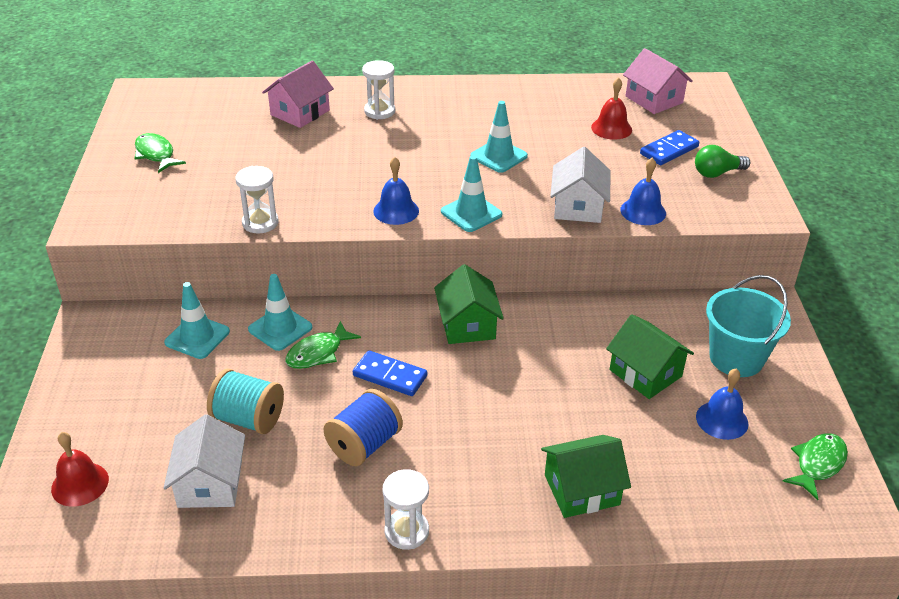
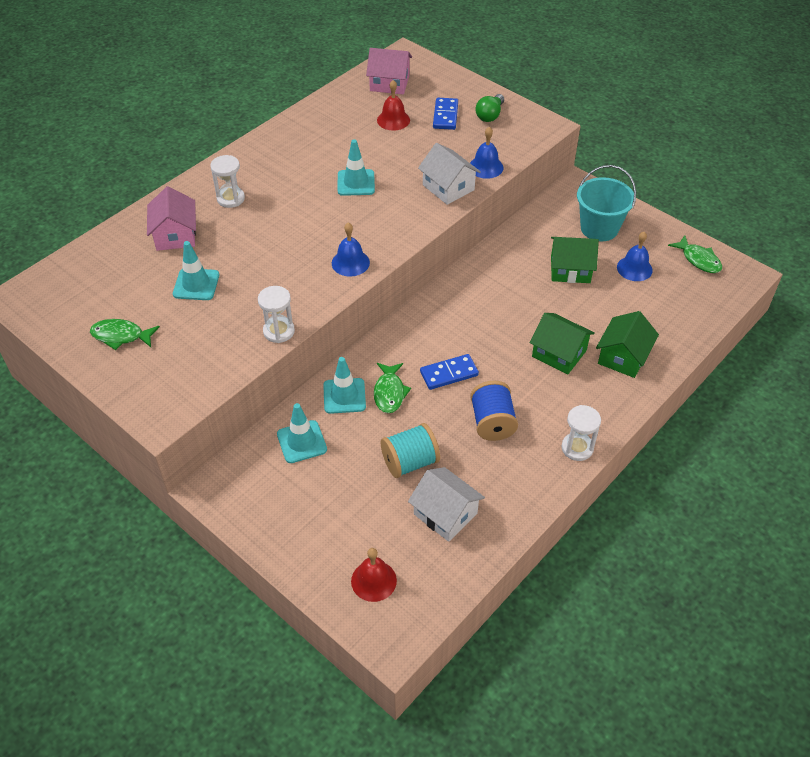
camera: 45 degrees left, 10 degrees up
green house [434,264,504,344] -> green house moved to [530,313,595,375]
turquoise traffic cone [441,155,502,232] -> turquoise traffic cone moved to [173,241,219,300]
green fish [783,433,848,500] -> green fish turned 150 degrees clockwise [668,235,722,273]

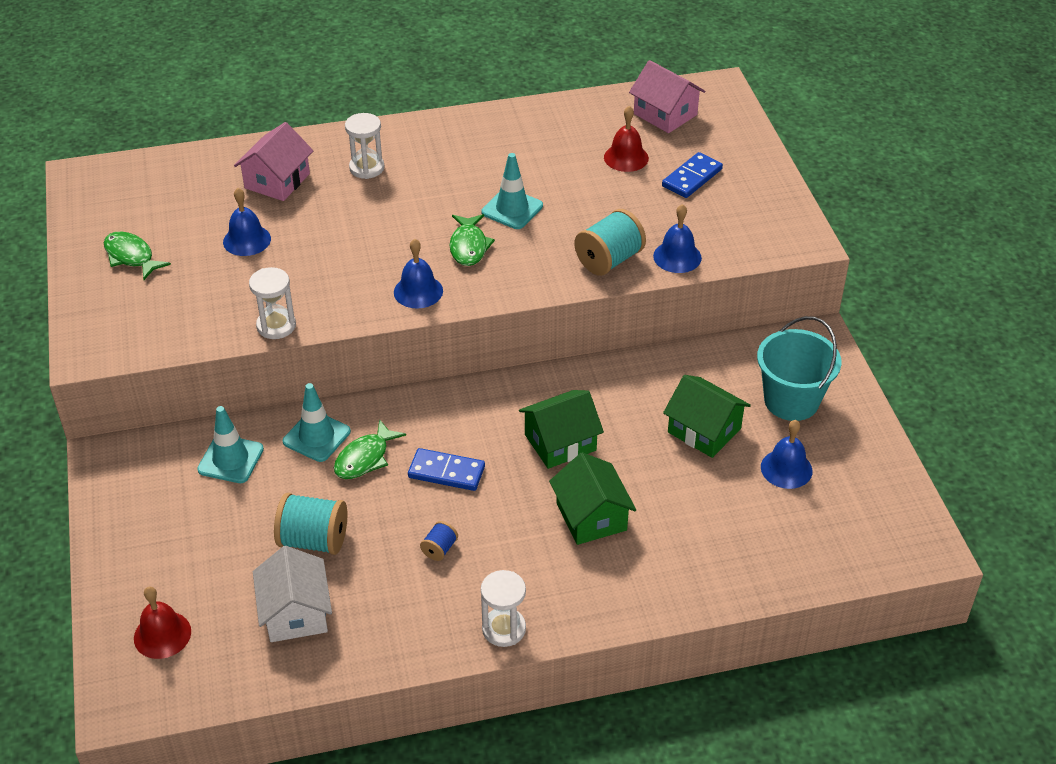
camera: 35 degrees right, 5 degrees down
turquoise traffic cone [173,241,219,300] -> blue bell [223,188,271,256]
white house [418,143,481,205] -> turquoise spool [574,209,646,276]
blue spool [470,380,518,441] -> blue spool [420,521,458,561], size x0.50
green light bulb [476,94,504,122] -> none
green house [596,311,659,378] -> green house moved to [519,390,604,469]
green fish [668,235,722,273] -> green fish moved to [450,214,495,266]

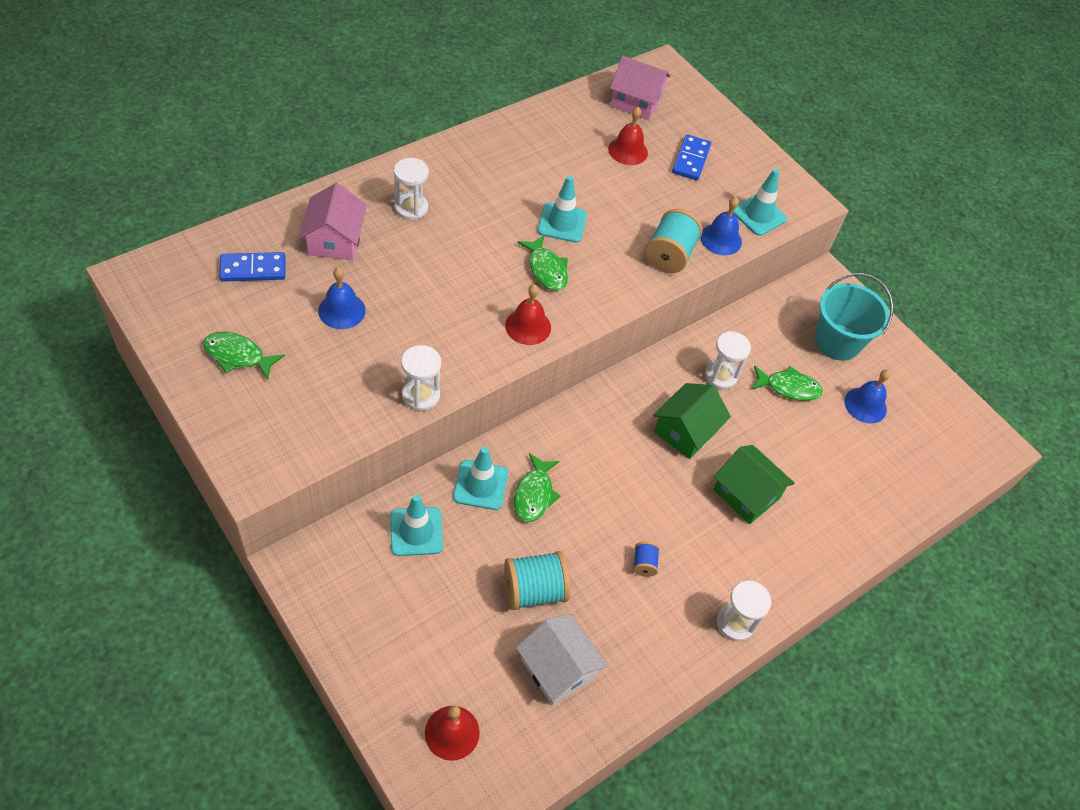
camera: 30 degrees left, 10 degrees up
blue bell [394,239,443,309] -> red bell [505,284,551,345]
blue domino [408,448,485,491] -> blue domino moved to [219,252,286,282]
green house [663,375,751,458] -> green fish [752,365,823,401]
none -> white hourglass [705,331,751,390]
none -> turquoise traffic cone [733,169,787,236]

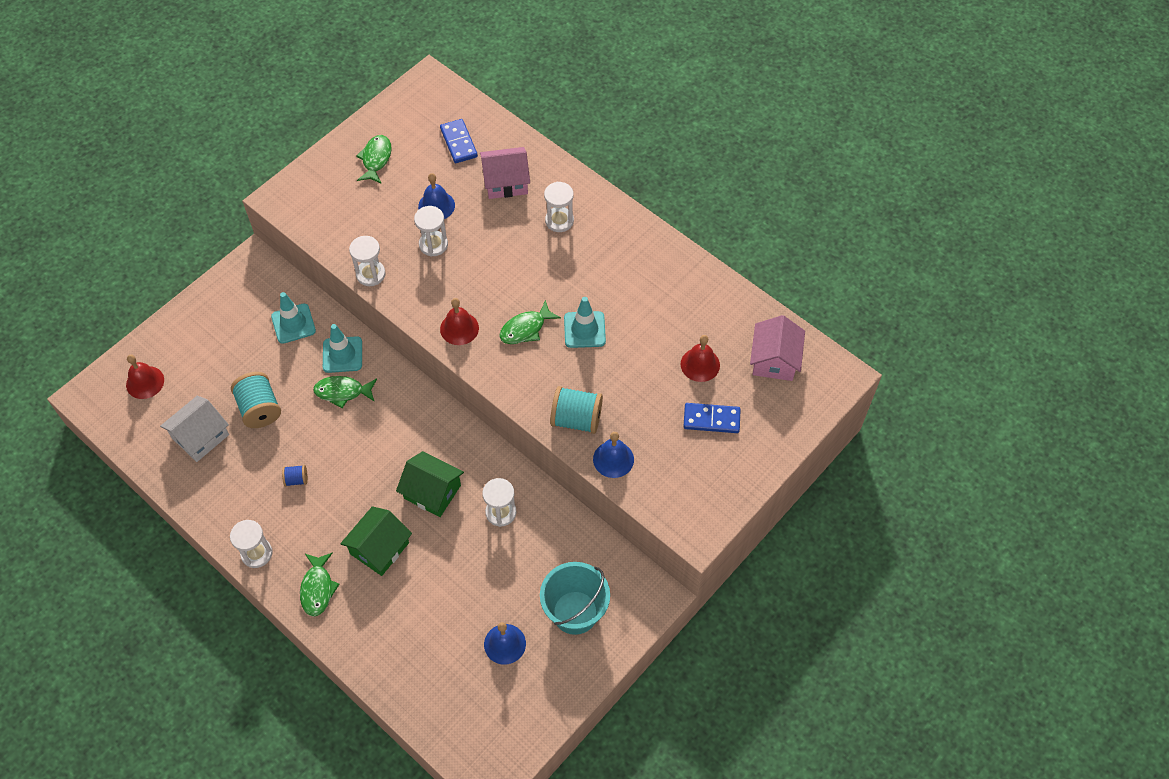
camera: 85 degrees right, 5 degrees up
turquoise traffic cone [733,169,787,236] -> none
green fish [752,365,823,401] -> green fish moved to [300,552,339,616]
none -> white hourglass [414,206,448,257]

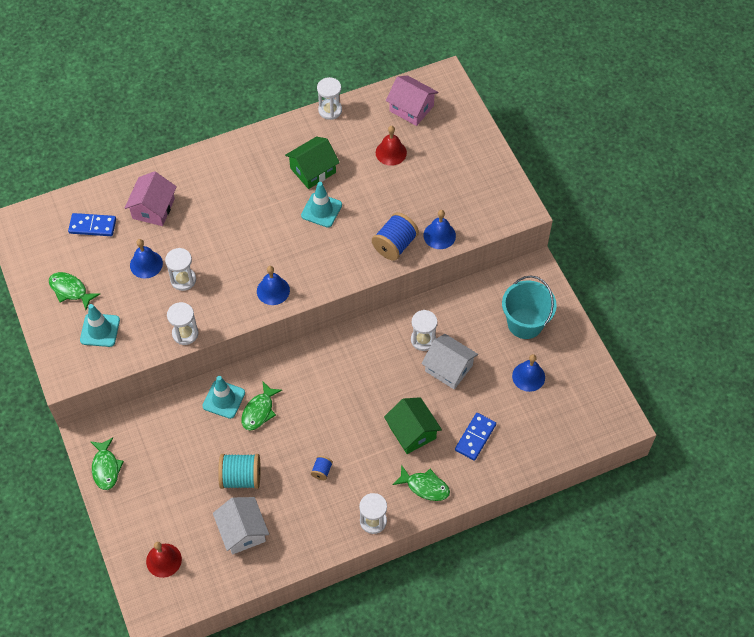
camera: 65 degrees left, 0 degrees up
turquoise traffic cone [271,292,316,344] -> turquoise traffic cone moved to [80,304,120,347]
green house [396,451,464,517] -> green house moved to [285,137,340,189]
red bell [440,298,479,345] -> blue bell [257,266,290,305]
green fish [499,300,561,344] -> green fish moved to [90,437,124,490]
white hourglass [544,182,574,232] -> white hourglass moved to [317,77,342,120]
turquoise spool [550,386,603,434] -> blue spool [372,212,419,261]
blue domino [683,403,741,433] -> blue domino moved to [455,413,496,461]
none -> white house [422,334,478,389]

